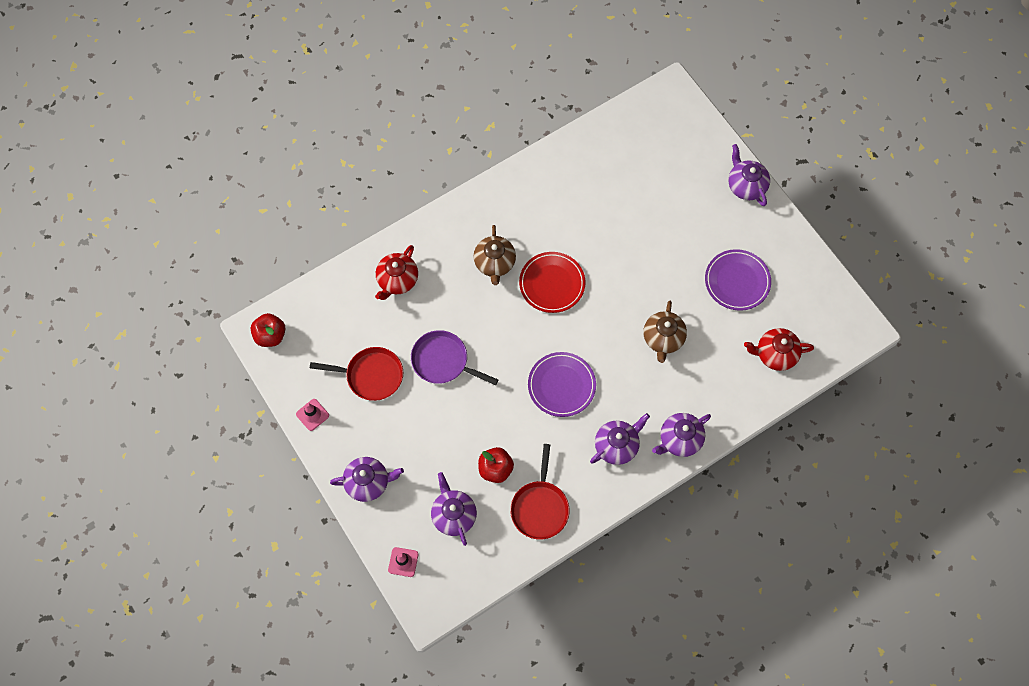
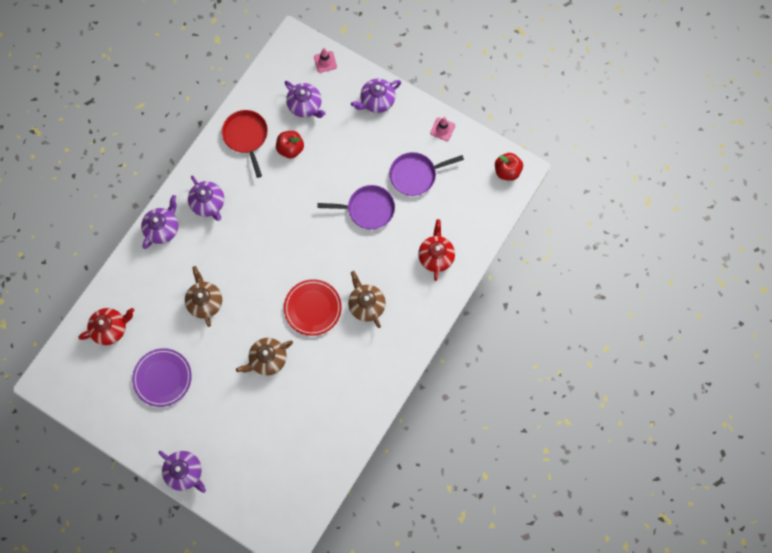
camera: 155 degrees right, 5 degrees up
red pan [310,347,403,401] -> purple pan [389,152,464,196]
purple plate [528,352,596,417] -> none
purple teapot [590,413,650,465] -> purple teapot turned 60 degrees counterclockwise [188,176,224,221]
none -> brown teapot [236,338,293,375]

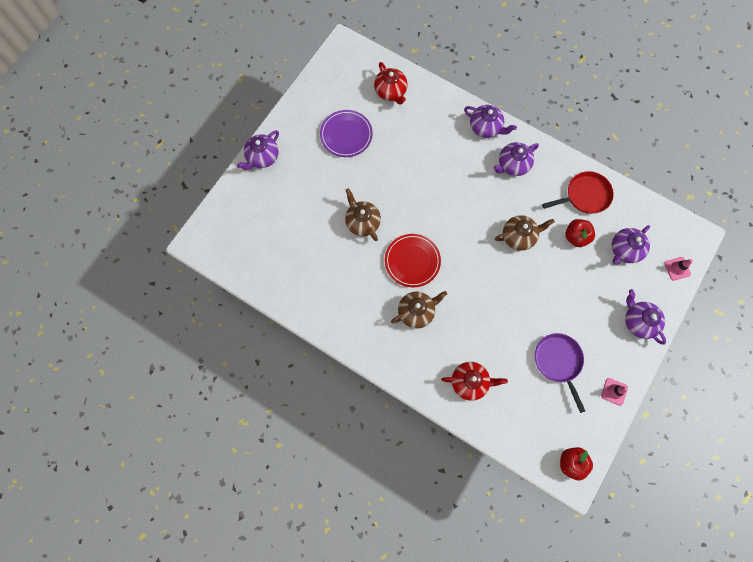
camera: 90 degrees right, 0 degrees up
brown teapot [185,266,222,327] -> brown teapot moved to [495,215,555,251]
purple pan [317,185,395,230] -> none

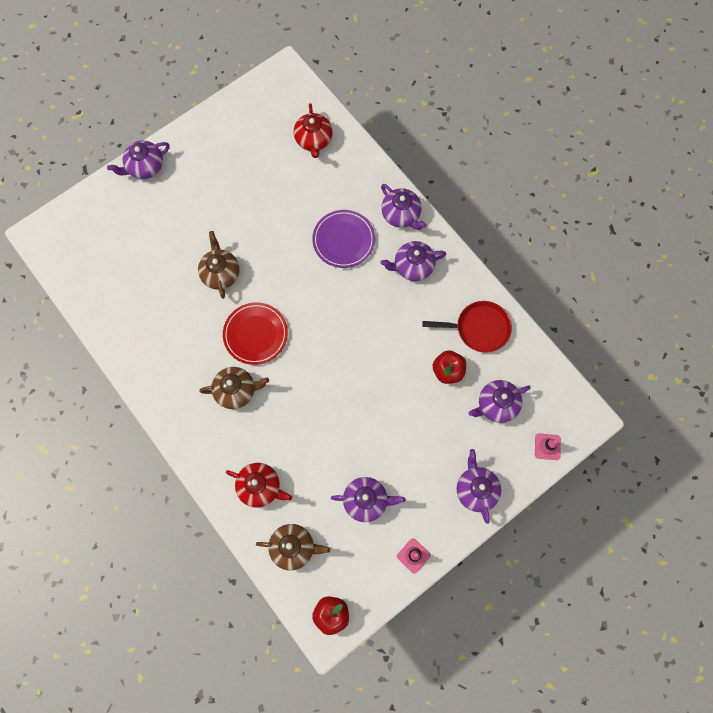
camera: 20 degrees right, 0 degrees up
purple plate [320,110,373,157] -> purple plate moved to [312,210,375,268]
brown teapot [495,215,555,251] -> brown teapot moved to [256,524,330,571]
purple pan [535,333,585,413] -> purple teapot [331,477,405,522]

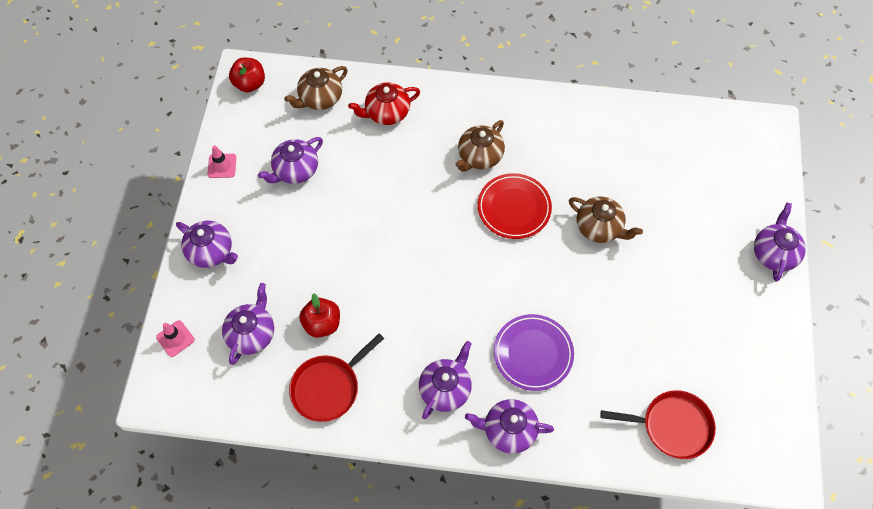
camera: 135 degrees right, 10 degrees down
red teapot [294,103,333,158] -> red pan [600,390,716,459]

